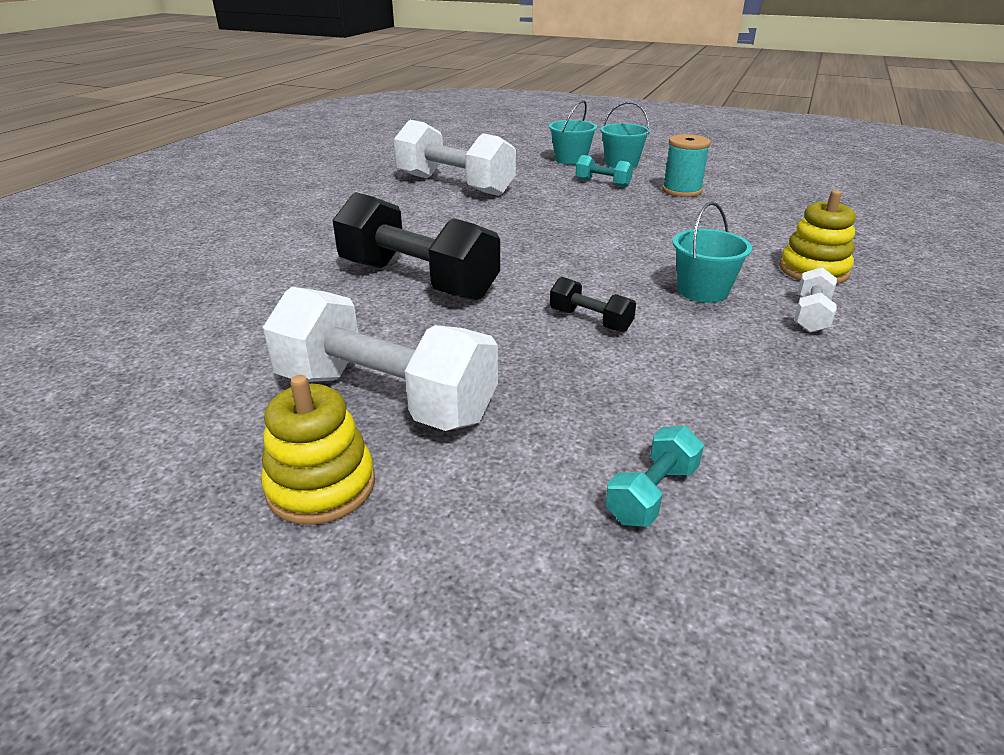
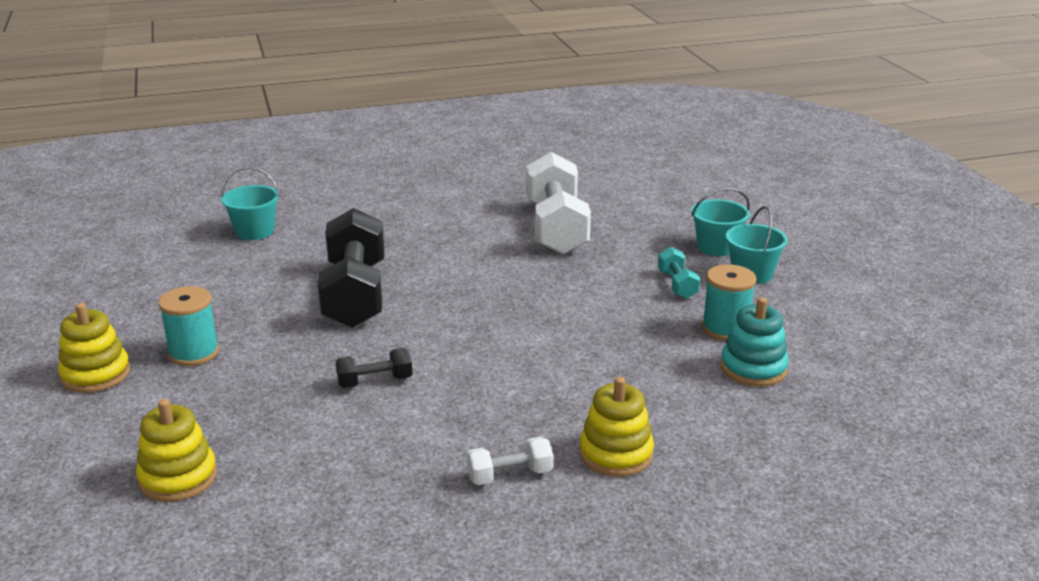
camera: 50 degrees right, 5 degrees down
white dumbbell [263,287,498,431] -> turquoise spool [158,286,219,366]
black dumbbell [550,277,636,332] -> black dumbbell turned 75 degrees clockwise [336,348,413,388]
turquoise dumbbell [605,426,704,527] -> yellow stacking toy [136,399,217,502]
turquoise bucket [673,202,752,303] -> turquoise bucket moved to [221,167,280,240]
none -> turquoise stacking toy [721,297,789,387]

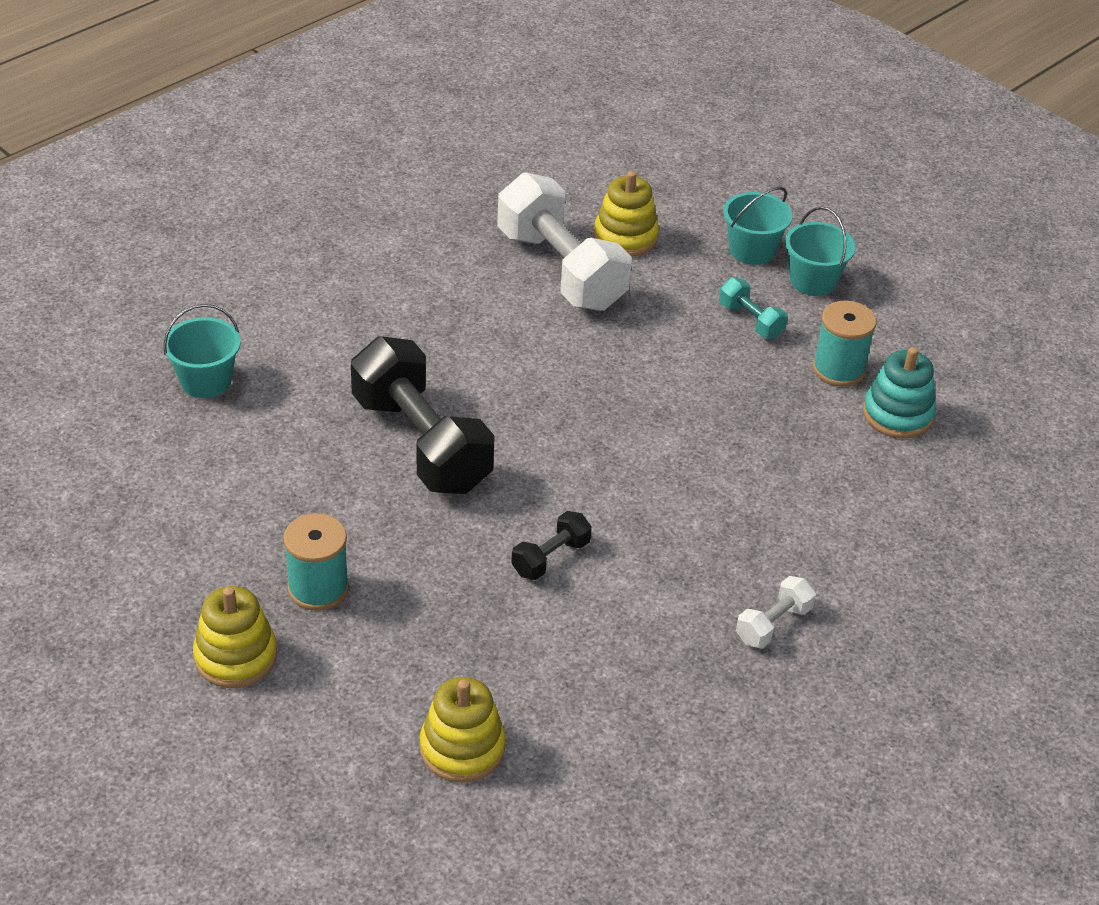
camera: 30 degrees left, 15 degrees up
yellow stacking toy [579,377,654,477] -> yellow stacking toy moved to [594,171,659,257]

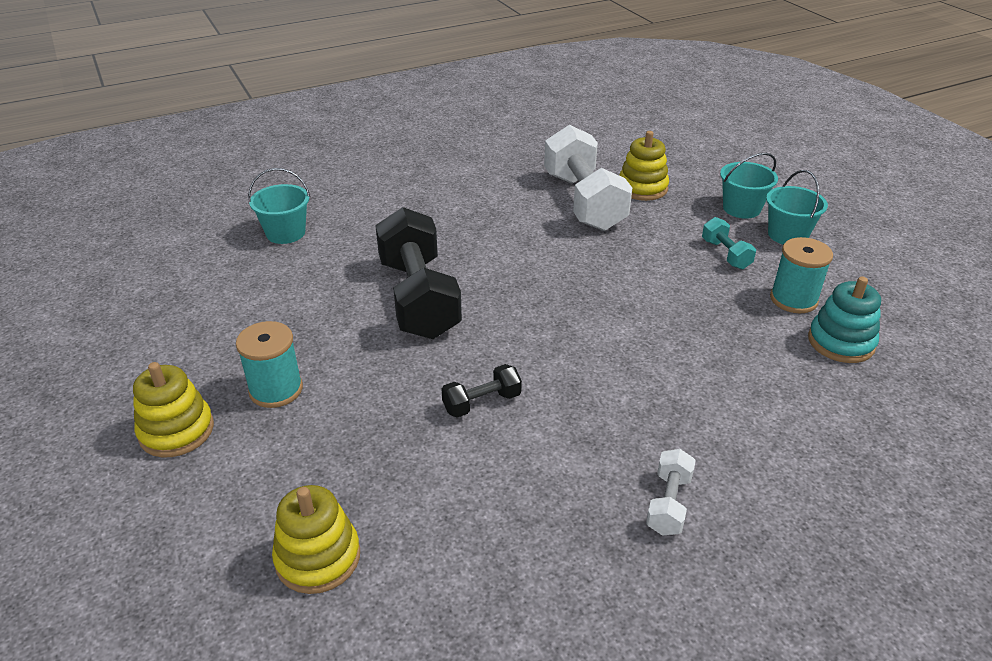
camera: 20 degrees right, 5 degrees down
white dumbbell [736,576,816,648] -> white dumbbell turned 45 degrees counterclockwise [646,449,696,536]

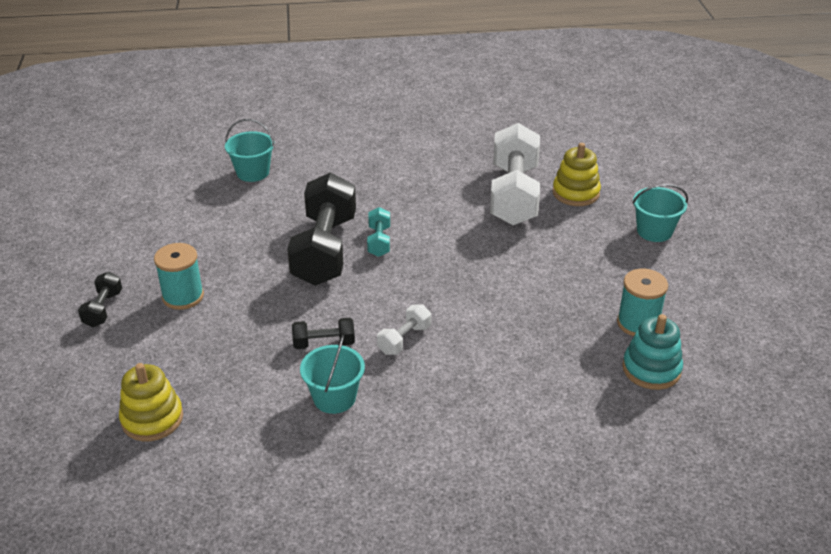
camera: 20 degrees right, 0 degrees up
yellow stacking toy [133,362,214,457] -> black dumbbell [78,272,122,327]
white dumbbell [646,449,696,536] -> white dumbbell moved to [377,304,431,355]
turquoise dumbbell [702,217,756,269] -> turquoise dumbbell moved to [367,207,390,257]
turquoise bucket [766,170,828,244] -> turquoise bucket moved to [300,335,365,414]

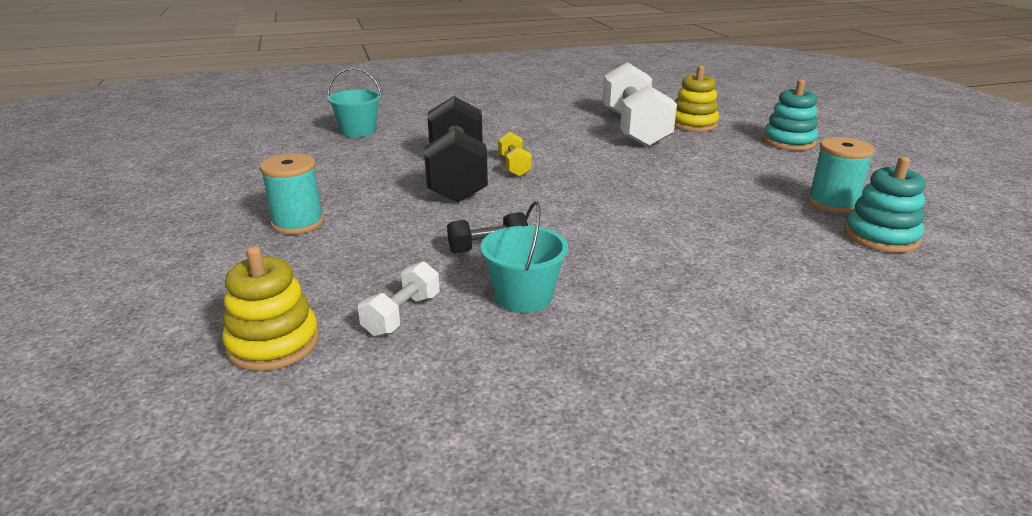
camera: 10 degrees left, 10 degrees down
black dumbbell [78,272,122,327] -> none
turquoise dumbbell [367,207,390,257] -> yellow dumbbell [498,132,532,177]
white dumbbell [377,304,431,355] -> white dumbbell moved to [358,261,440,337]
turquoise bucket [632,184,688,242] -> turquoise stacking toy [763,79,818,151]

